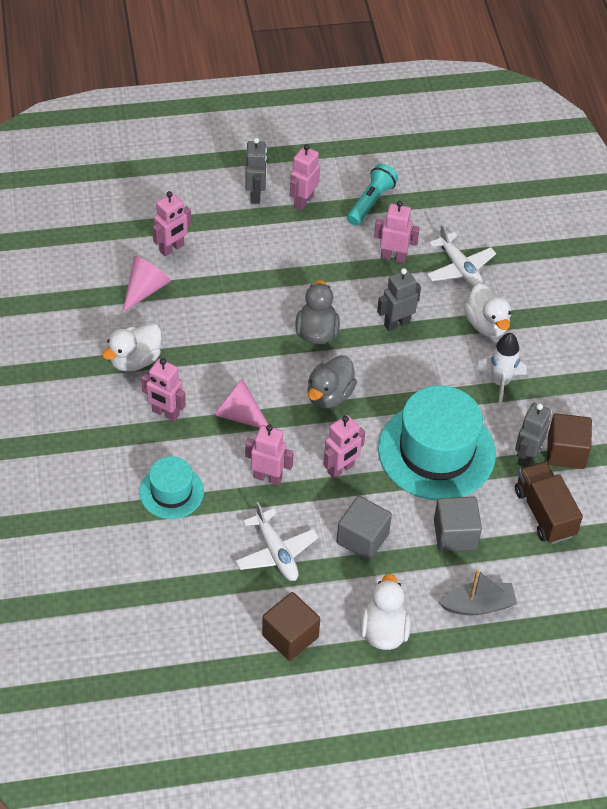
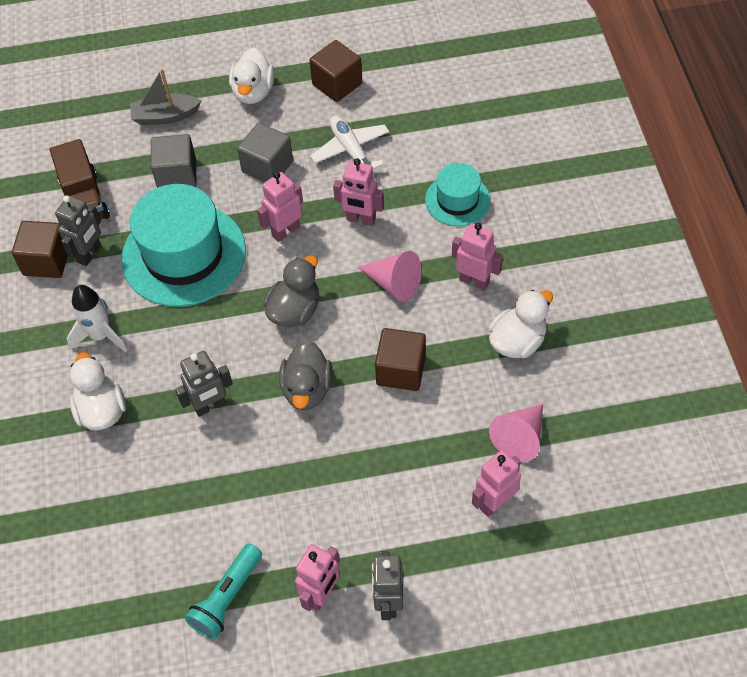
camera: 175 degrees left, 5 degrees up
pink robot [374,201,420,263] -> none
white plane [427,224,496,287] -> none
none -> brown cube [375,328,426,391]

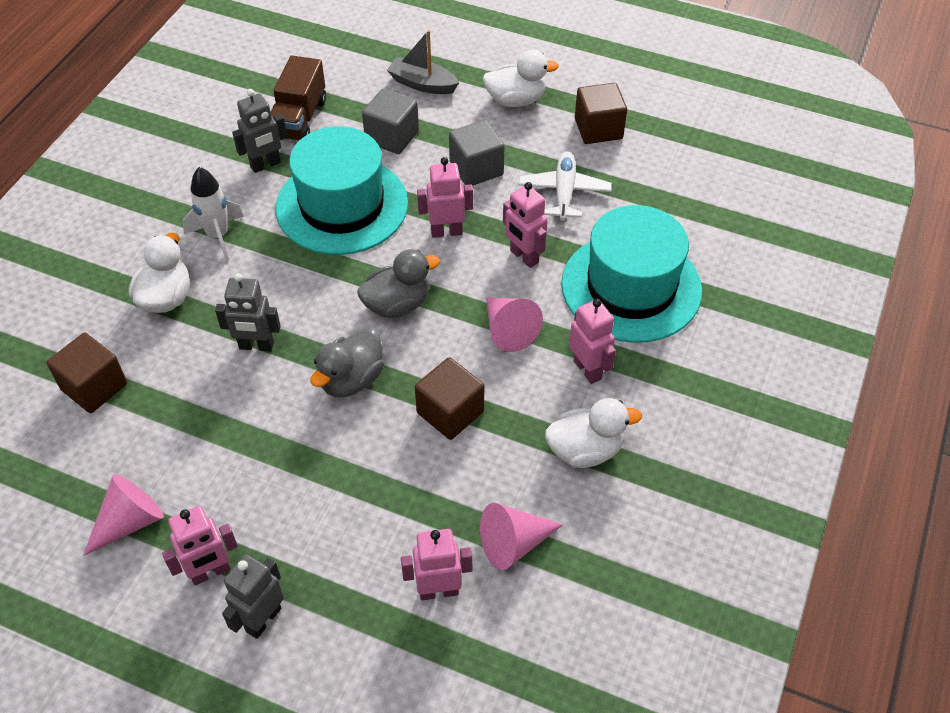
camera: 30 degrees right, 5 degrees down
brown cube [12,221,68,278] -> brown cube moved to [46,333,127,413]
turquoise flashlight [185,544,262,639] -> pink cone [83,474,164,556]
white duck [229,47,275,104] -> white duck turned 135 degrees counterclockwise [483,49,559,107]
turquoise hat [425,163,491,226] -> turquoise hat [561,205,702,343], size x1.87

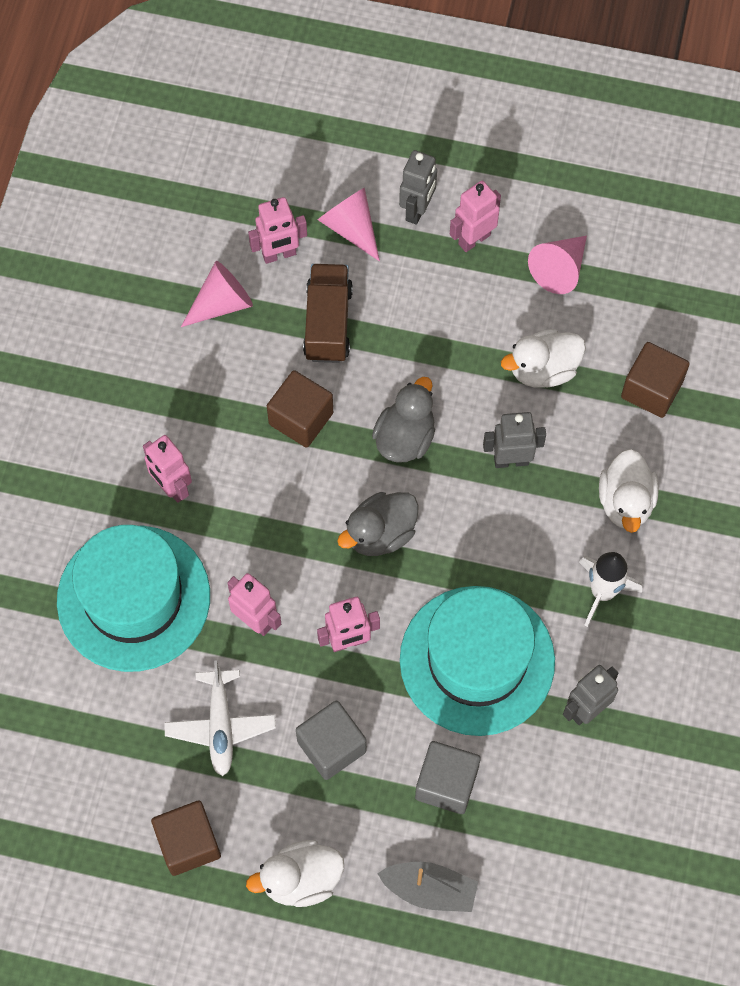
camera: 170 degrees right, 15 degrees up
brown truck [271,55,326,141] -> brown truck moved to [303,264,353,363]
pink cone [486,297,543,352] -> pink cone moved to [318,188,380,261]
white duck [545,398,642,468] -> white duck moved to [501,329,586,388]

